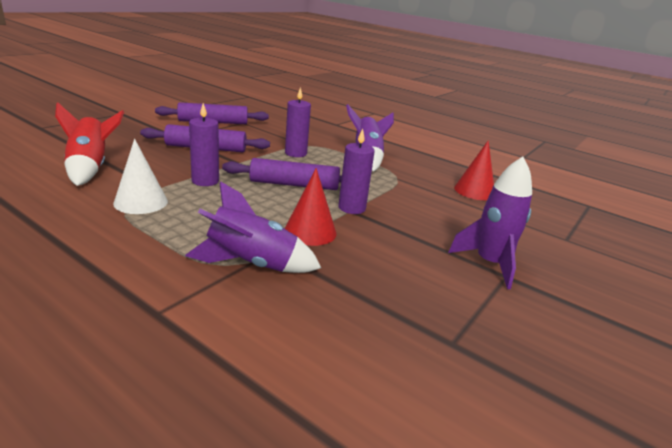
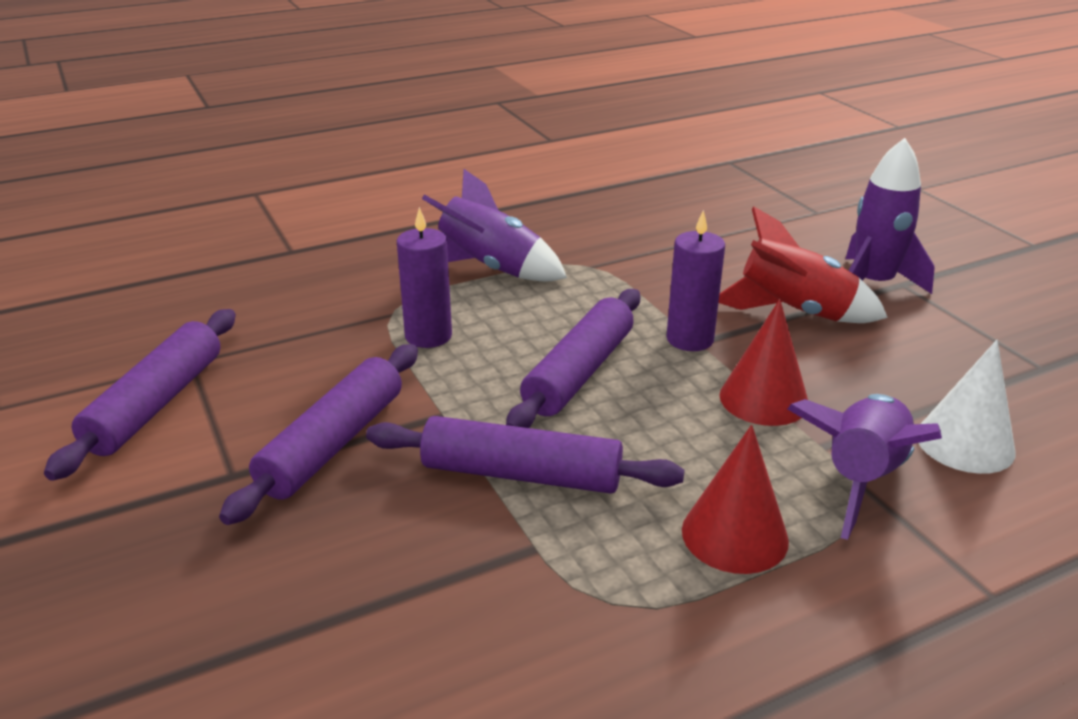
camera: 60 degrees left, 5 degrees up
red rocket [55,102,124,186] -> red rocket moved to [719,207,888,323]
white cone [113,139,168,214] -> white cone moved to [919,340,1016,474]
purple candle [189,103,219,186] -> purple rolling pin [366,416,684,494]
red cone [454,140,494,200] -> red cone moved to [682,425,789,574]

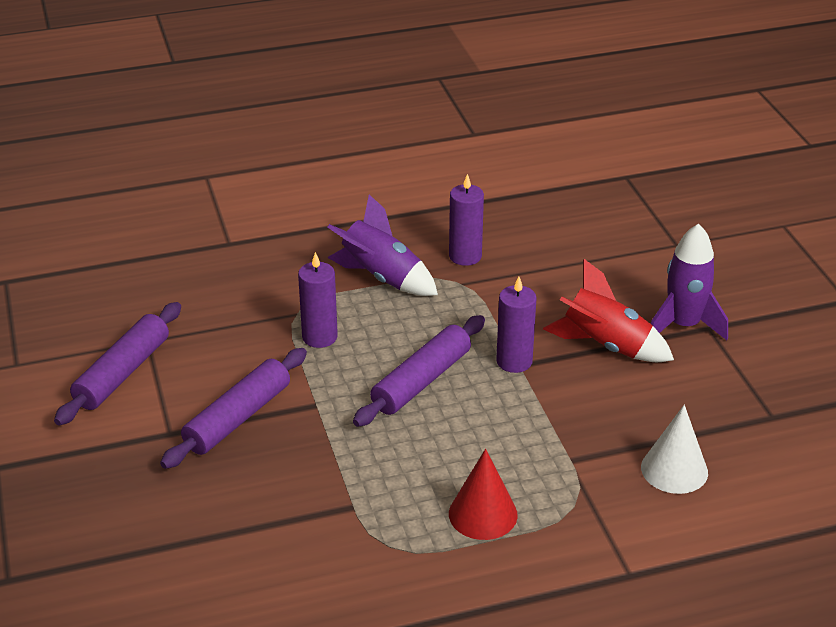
camera: 10 degrees right, 5 degrees up
purple rolling pin [366,416,684,494] -> none
red cone [719,299,808,426] -> none
purple rocket [787,394,942,540] -> none
none -> purple candle [449,174,484,266]

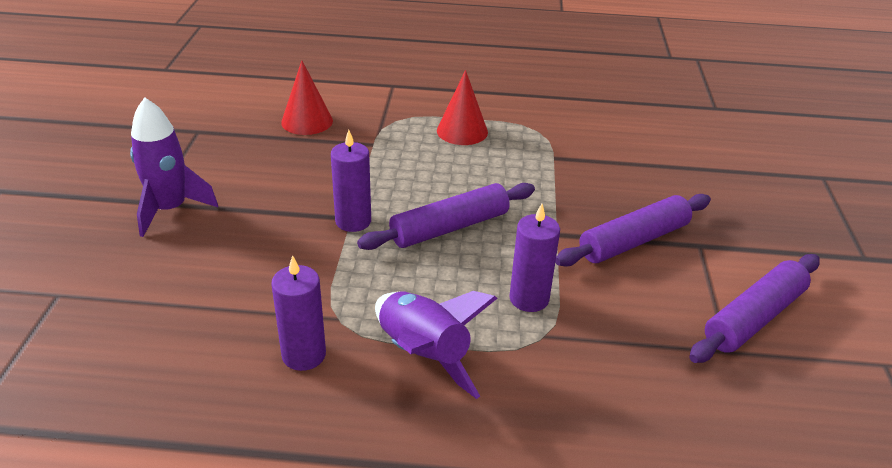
camera: 160 degrees left, 0 degrees up
red rocket [543,259,674,362] -> none
white cone [641,405,708,494] -> red cone [281,60,333,135]

